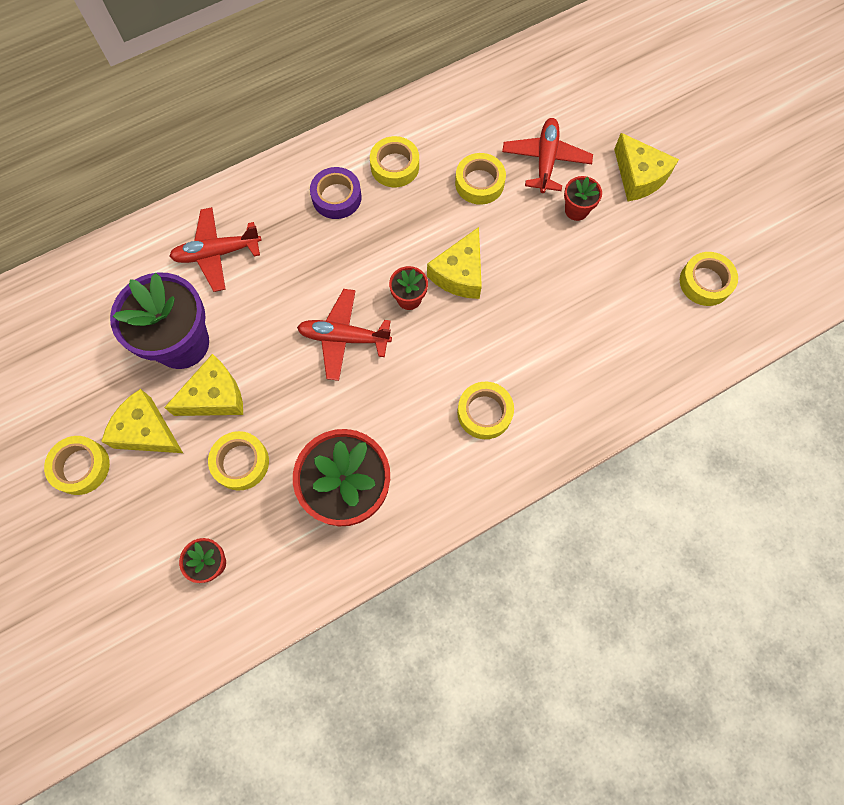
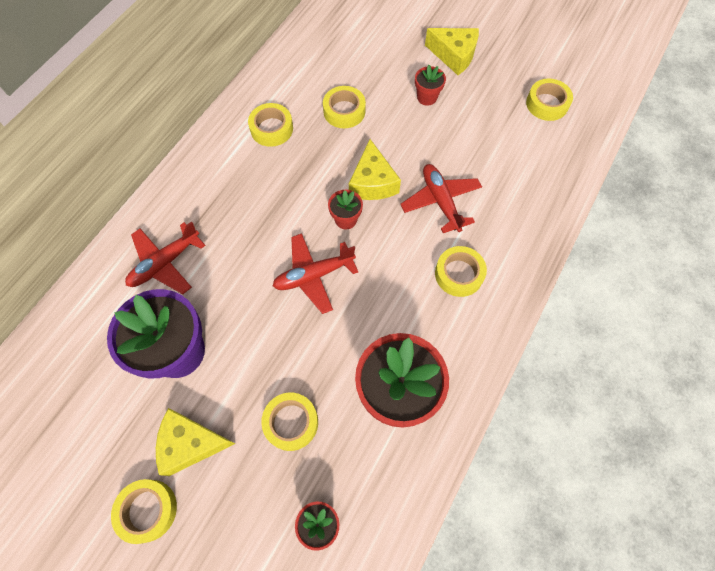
camera: 30 degrees left, 5 degrees down
yellow cheese [164,354,243,416] -> none
purple tape [310,167,362,219] -> none
red plane [502,118,593,193] -> red plane moved to [400,164,482,233]

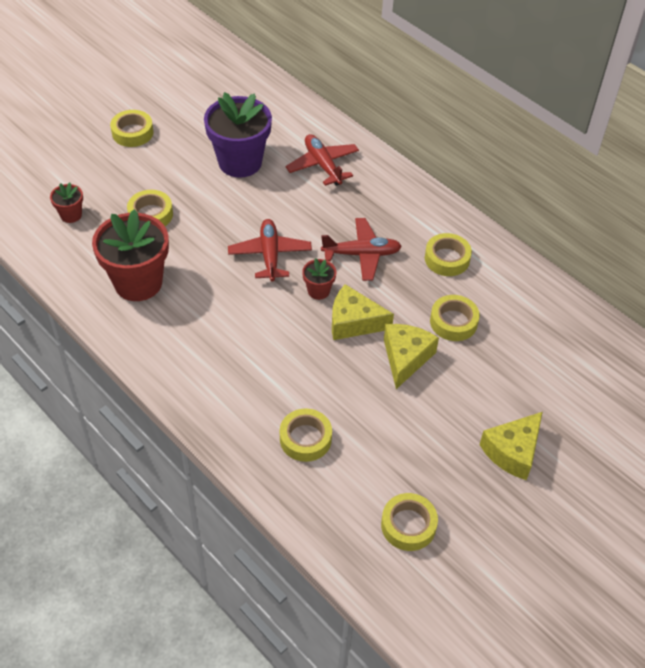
camera: 105 degrees right, 15 degrees down
yellow cheese [156,408,235,476] -> yellow cheese moved to [384,324,439,389]
red plane [400,164,482,233] -> red plane moved to [321,218,402,281]
red flower pot [415,65,446,106] -> none
yellow tape [435,246,487,297] -> yellow tape moved to [280,408,332,462]

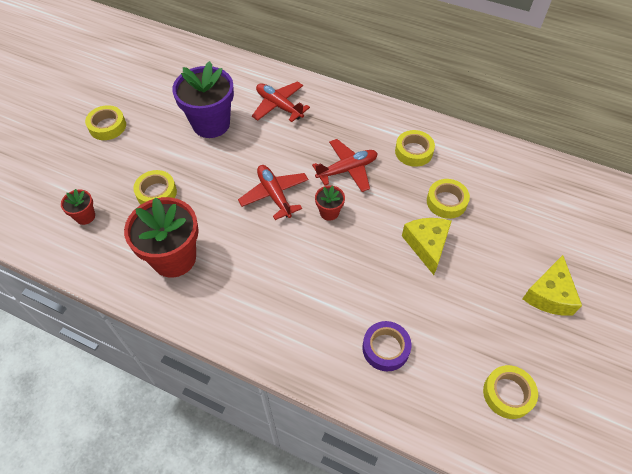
camera: 20 degrees left, 5 degrees up
yellow tape [280,408,332,462] -> purple tape [362,321,411,371]
yellow cheese [332,284,394,340] -> none

